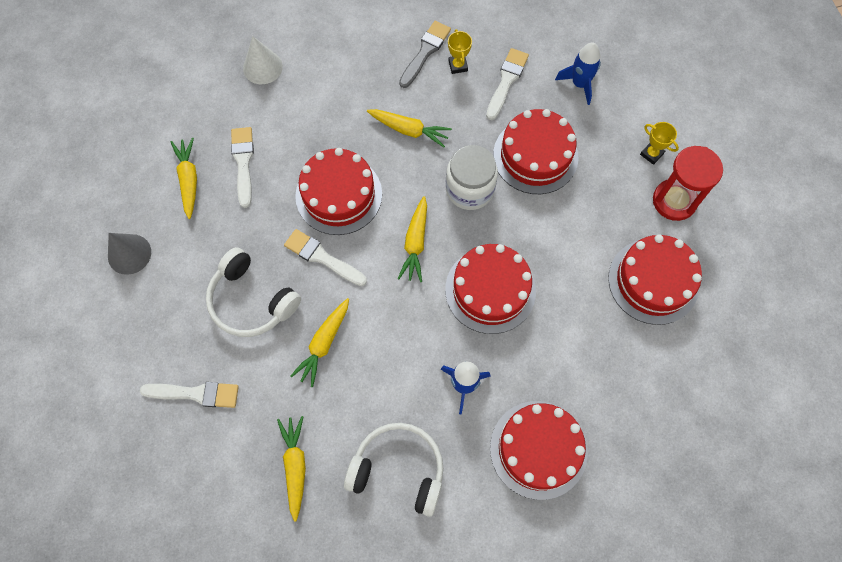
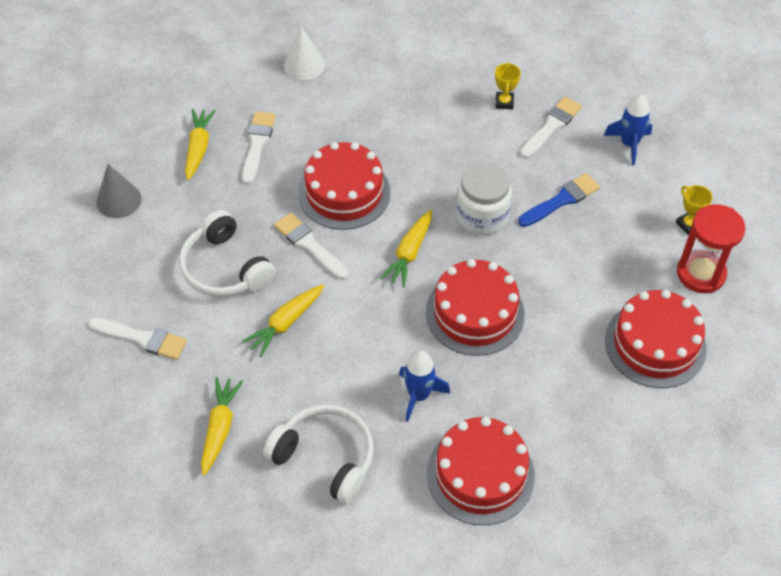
camera: 15 degrees right, 15 degrees down
yellow carrot [367,109,452,148] -> none
grey brush [399,21,451,88] -> none
red cake [493,109,578,194] -> blue brush [518,173,600,227]

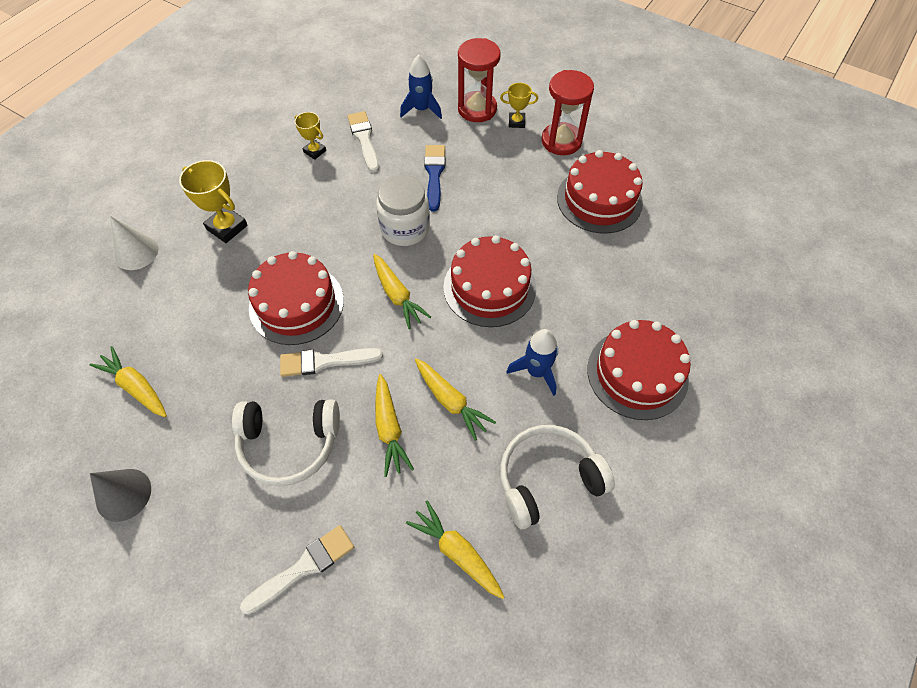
camera: 55 degrees left, 5 degrees up
white brush [242,111,276,185] -> none
none -> yellow trophy [179,160,248,243]
none -> yellow carrot [415,358,496,441]
none -> red hourglass [458,38,501,122]

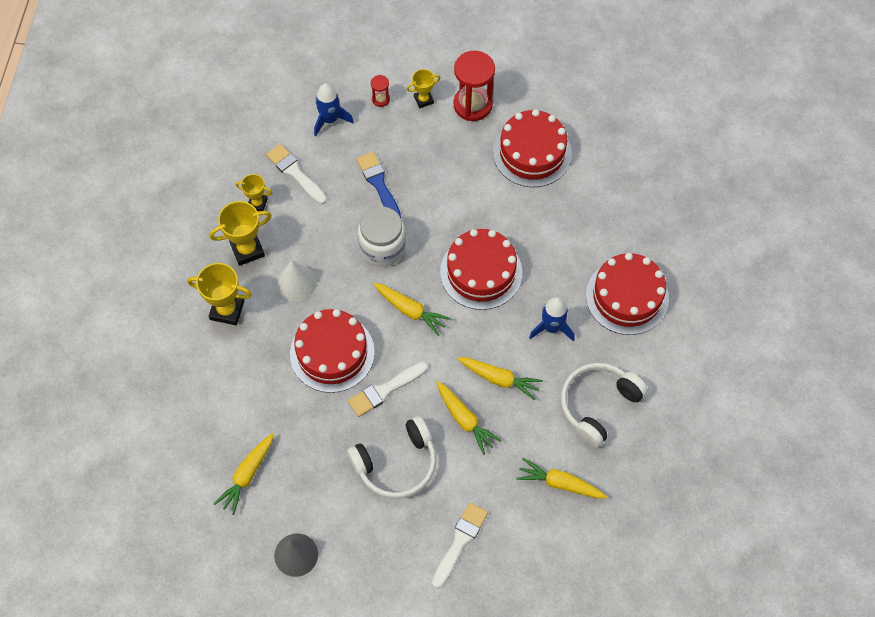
camera: 25 degrees left, 5 degrees up
yellow carrot [89,346,167,417] -> yellow carrot turned 75 degrees counterclockwise [213,433,274,515]
white cone [110,216,159,270] -> white cone moved to [277,261,317,301]
red hourglass [458,38,501,122] -> red hourglass [371,75,390,107], size x0.46
none -> yellow trophy [209,201,272,266]

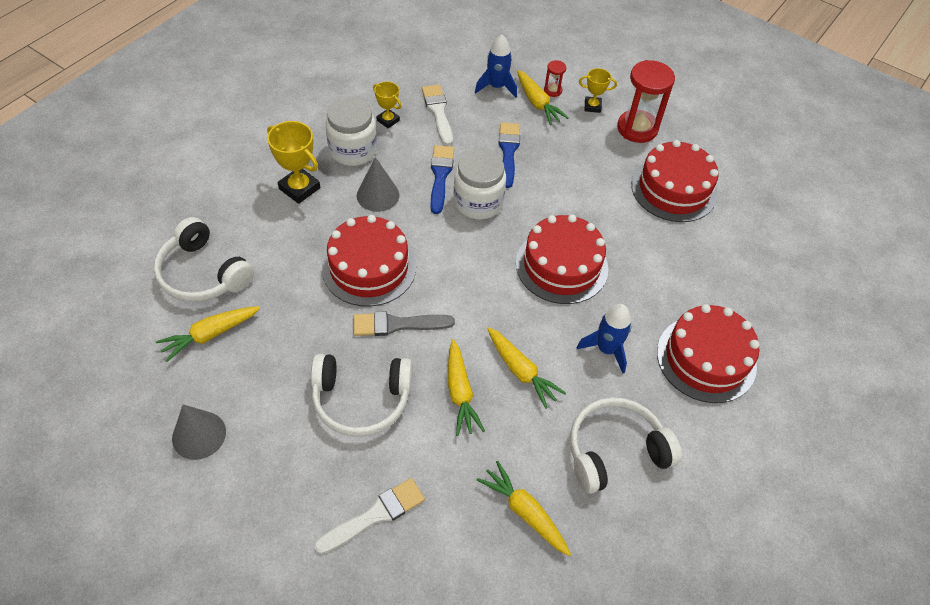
camera: 25 degrees right, 10 degrees down
yellow trophy [209,201,272,266] -> white jar [325,98,377,166]
white cone [277,261,317,301] -> grey cone [357,157,400,212]
white brush [348,361,428,417] -> grey brush [353,311,455,336]
yellow carrot [373,283,451,336] -> yellow carrot moved to [517,70,569,125]
none -> white headphones [154,217,254,302]
none -> blue brush [430,145,454,214]

